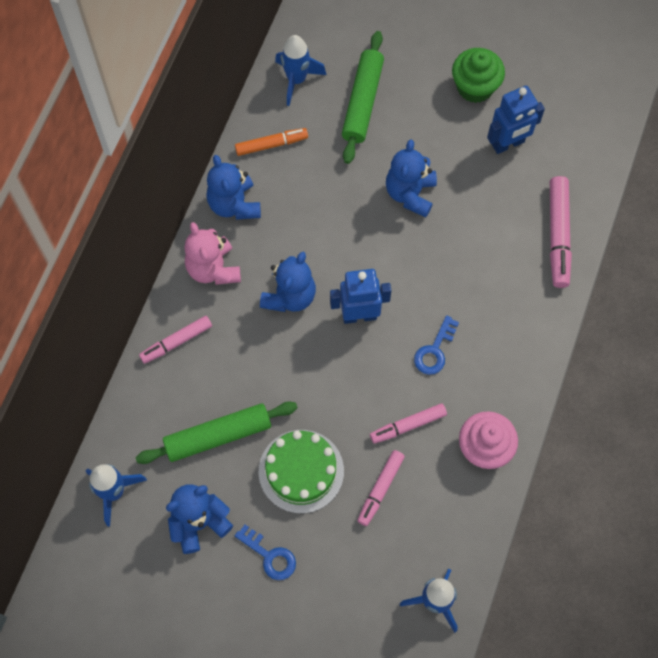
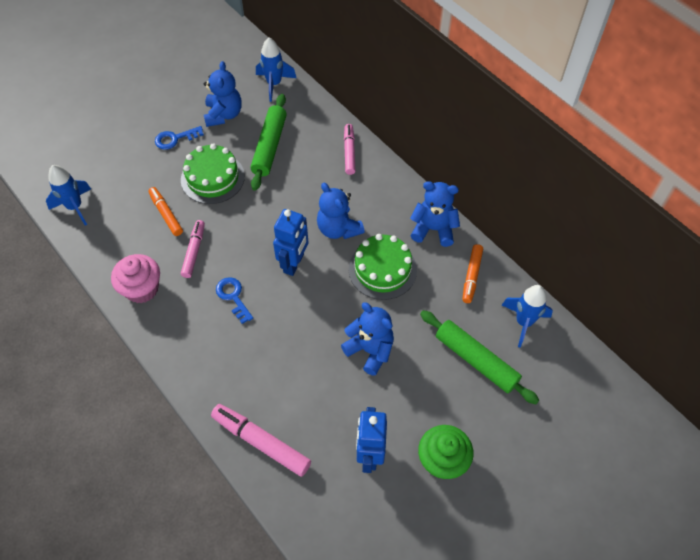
camera: 120 degrees right, 10 degrees down
pink teddy bear [185,222,241,285] -> none
pink marker [357,450,405,526] -> orange marker [148,187,183,236]
none -> green cake [349,234,417,300]

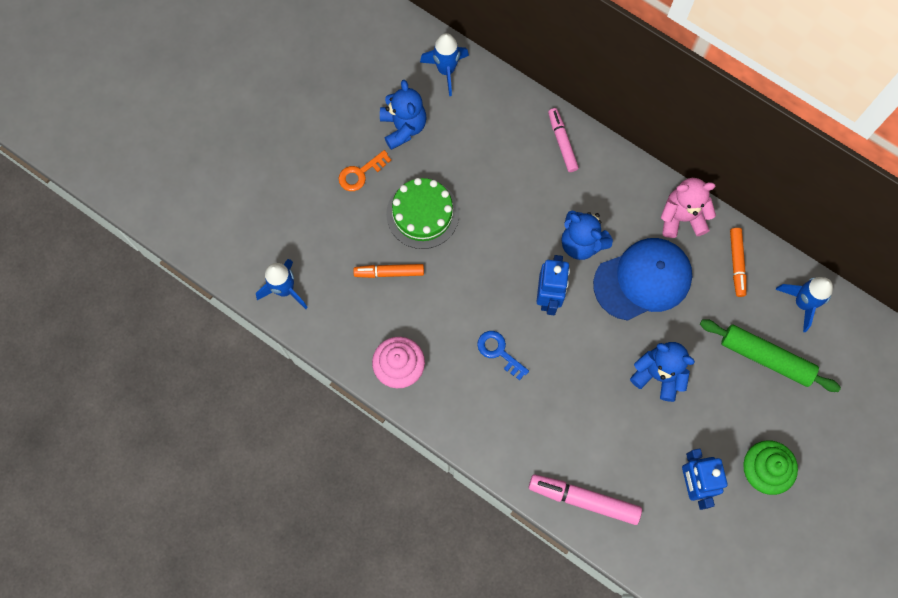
camera: 15 degrees left, 15 degrees up
orange marker [148,187,183,236] -> orange marker turned 45 degrees counterclockwise [353,264,424,278]
blue key [155,126,204,150] -> orange key [338,150,391,191]
pink marker [181,220,205,278] -> none
green rolling pin [251,94,287,191] -> none
green cake [349,234,417,300] -> blue cap [593,238,692,321]
blue teddy bear [410,181,460,247] -> pink teddy bear [661,178,716,238]

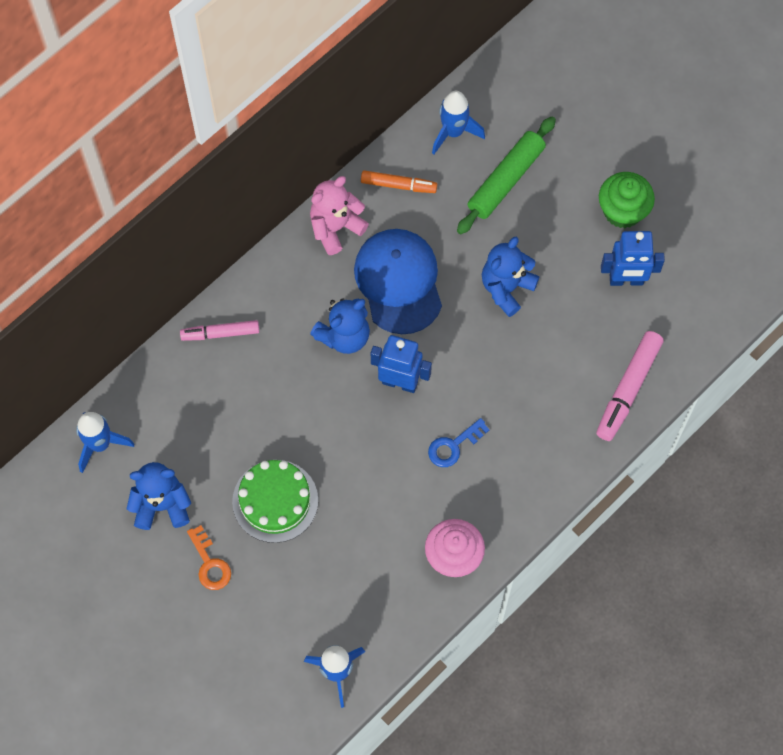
camera: 80 degrees left, 5 degrees down
orange marker [353,264,424,278] -> none
pink teddy bear [661,178,716,238] -> pink teddy bear turned 45 degrees clockwise [310,176,369,255]

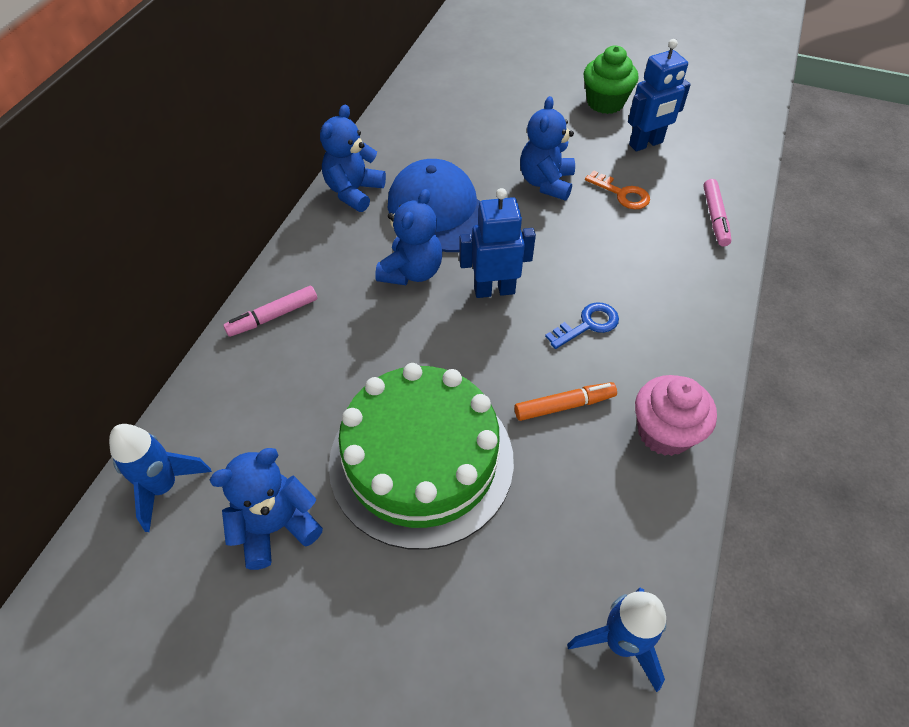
camera: 25 degrees left, 15 degrees down
orange key [187,525,231,590] -> orange key moved to [585,171,650,209]
green cake [232,460,318,543] -> green cake [329,363,514,550], size x1.59
pink teddy bear [310,176,369,255] -> blue teddy bear [320,105,386,212]
orange marker [361,170,437,193] -> orange marker moved to [514,382,617,421]
blue key [428,418,490,467] -> blue key turned 150 degrees counterclockwise [545,302,619,349]
blue rocket [432,91,485,154] -> none
green rolling pin [457,117,556,234] -> none
pink marker [596,331,664,441] -> pink marker [703,179,731,246], size x0.65

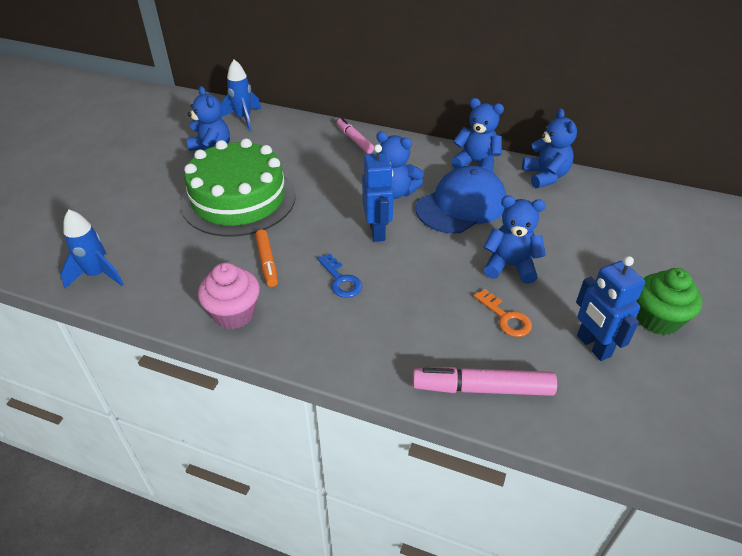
camera: 90 degrees right, 10 degrees down
orange key [585,171,650,209] -> orange key turned 75 degrees counterclockwise [474,289,532,337]
pink marker [703,179,731,246] -> pink marker [413,367,557,396], size x1.53
none -> blue teddy bear [522,108,577,188]

